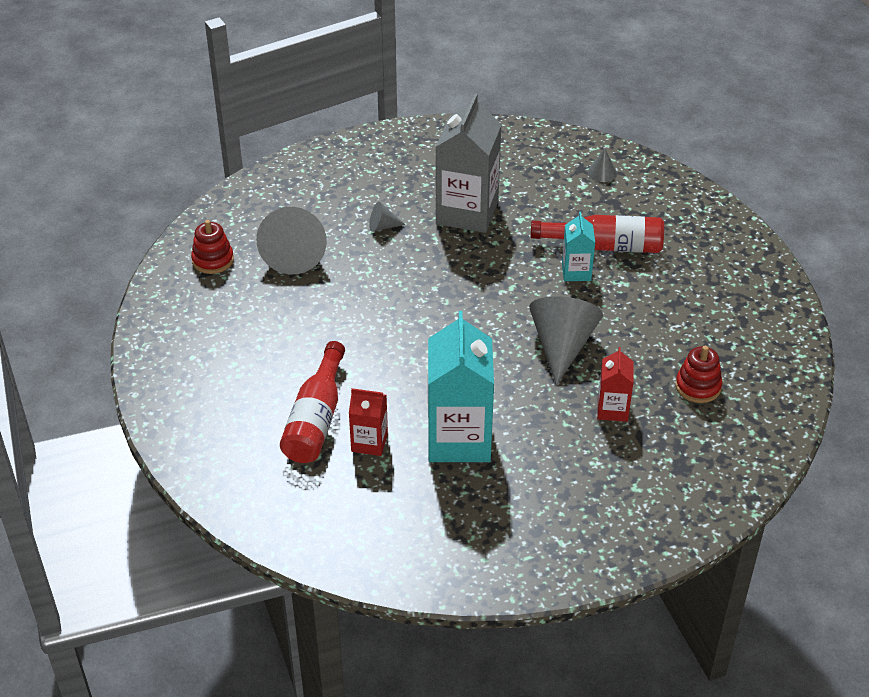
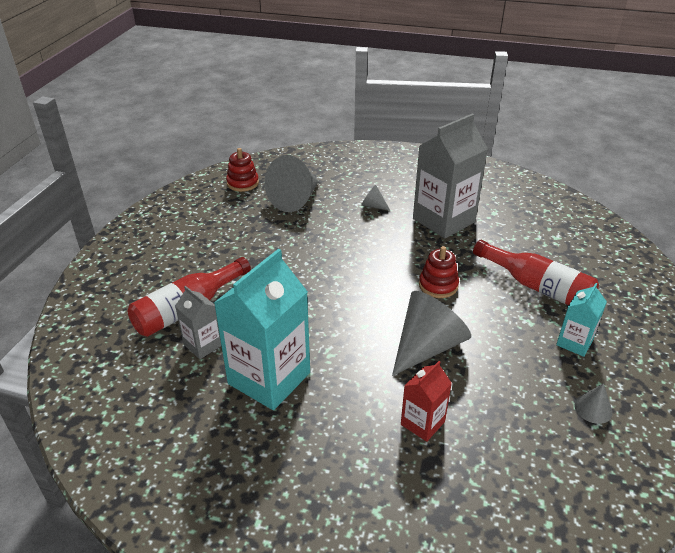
camera: 35 degrees right, 5 degrees down
red carton [349,388,388,456] -> grey carton [175,286,221,359]
turquoise carton [562,212,595,281] -> turquoise carton moved to [556,283,607,357]
grey cone [588,148,617,182] -> grey cone moved to [574,383,613,424]
red stacking toy [675,346,722,403] -> red stacking toy moved to [419,246,459,298]

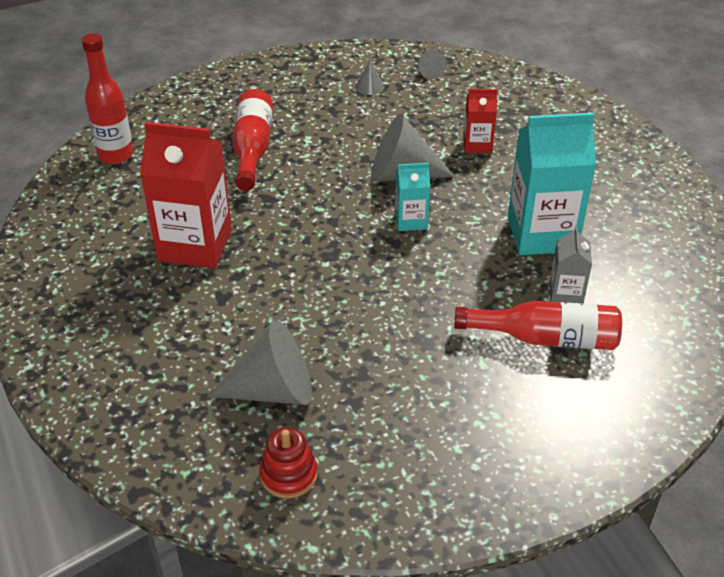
camera: 130 degrees left, 5 degrees up
grey cone [361,185,390,211] -> grey cone moved to [418,50,447,79]
grey carton [413,113,488,238] -> red carton [140,122,232,269]
red stacking toy [419,246,459,298] -> none
turquoise carton [556,283,607,357] -> turquoise carton moved to [395,163,430,231]
none -> red bottle [82,33,134,164]

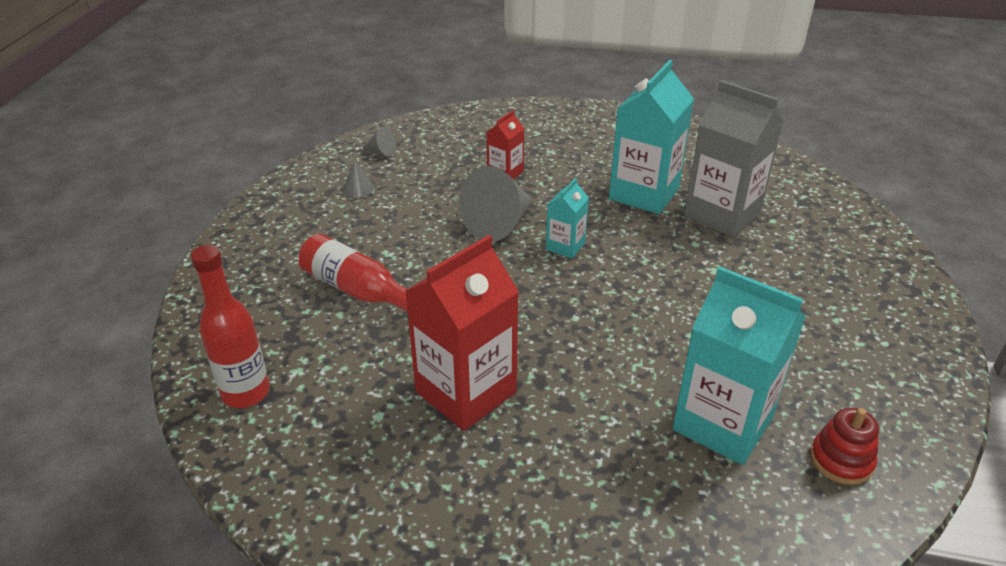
camera: 55 degrees left, 5 degrees down
grey cone [208,320,312,405] -> turquoise carton [672,266,806,465]
red bottle [454,301,622,350] -> none
grey carton [549,226,592,303] -> grey carton [684,80,784,237], size x1.98

